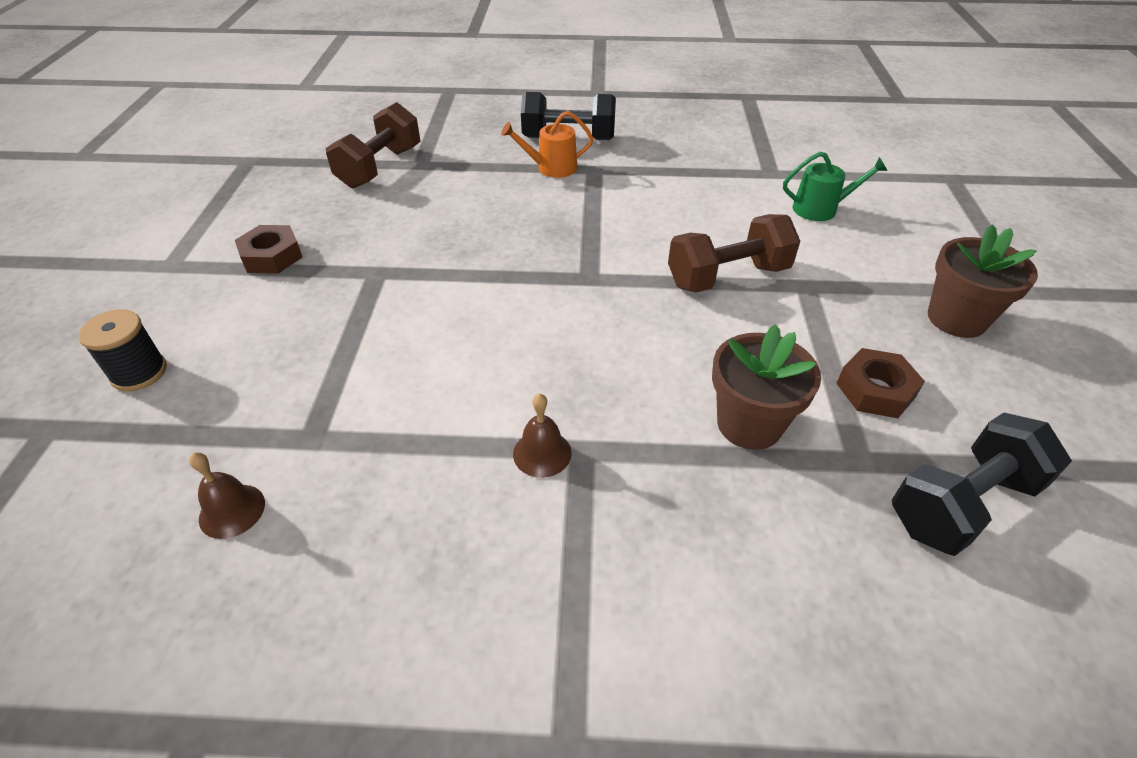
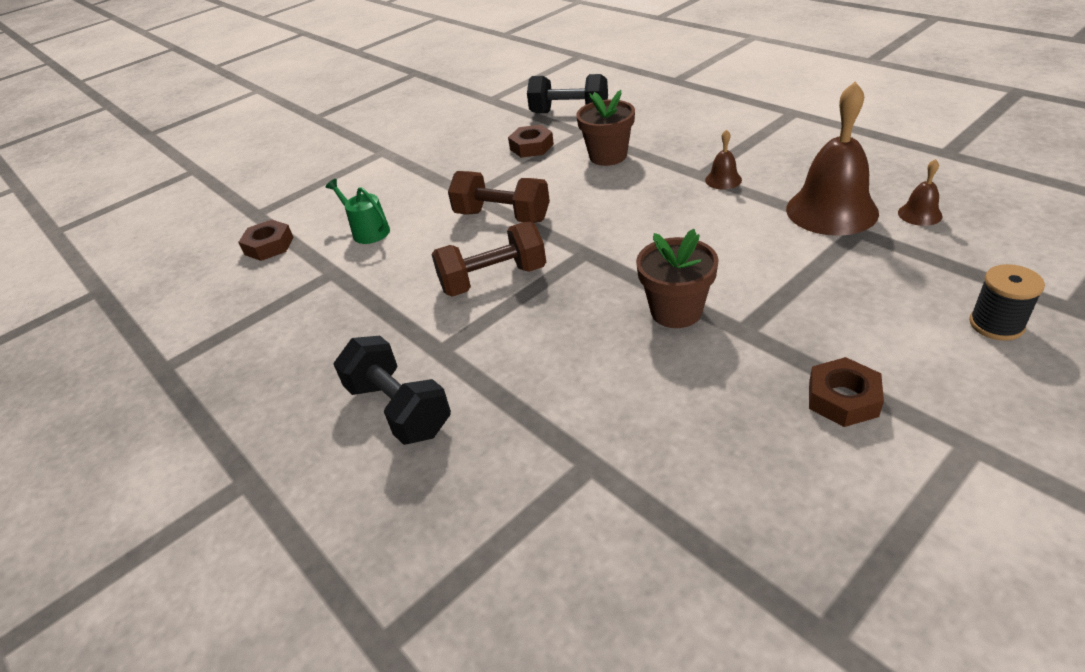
camera: 130 degrees left, 5 degrees down
brown dumbbell [326,102,421,189] -> brown dumbbell moved to [431,222,546,297]
orange watering can [501,111,593,178] -> none
brown flower pot [928,224,1038,338] -> brown flower pot moved to [636,229,719,328]
none -> brown nut [238,220,294,261]
none -> brown bell [786,82,879,236]

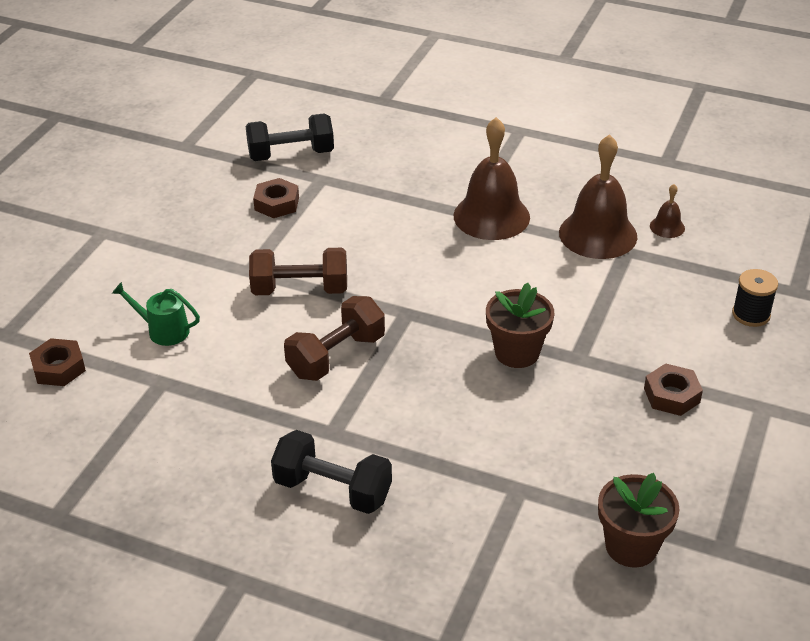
camera: 30 degrees left, 0 degrees up
brown flower pot [576,90,635,166] -> brown flower pot moved to [598,473,679,568]
brown bell [705,129,742,190] -> brown bell [453,117,530,240], size x2.22

